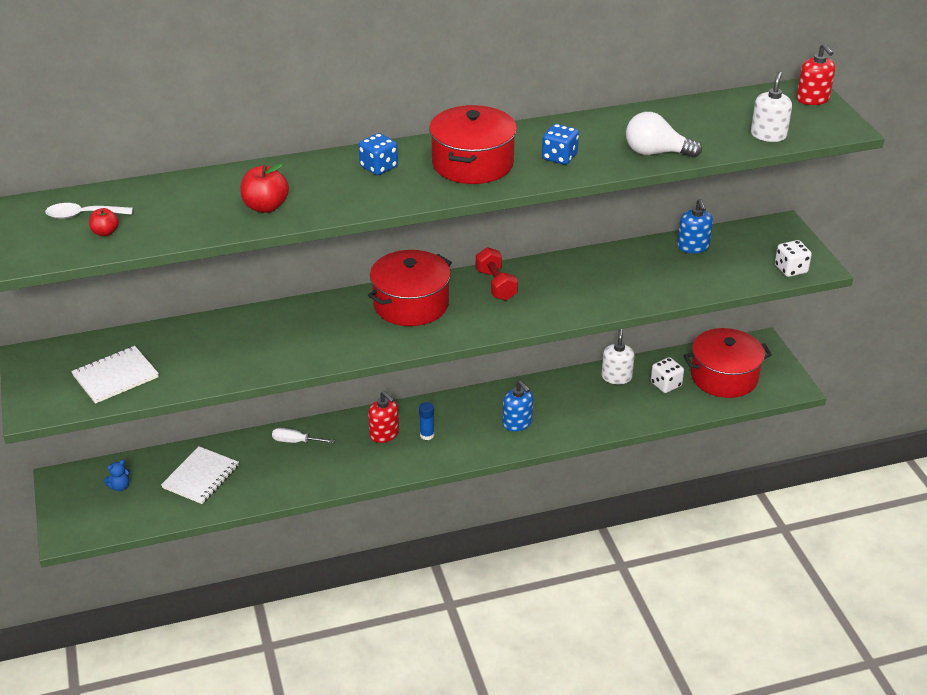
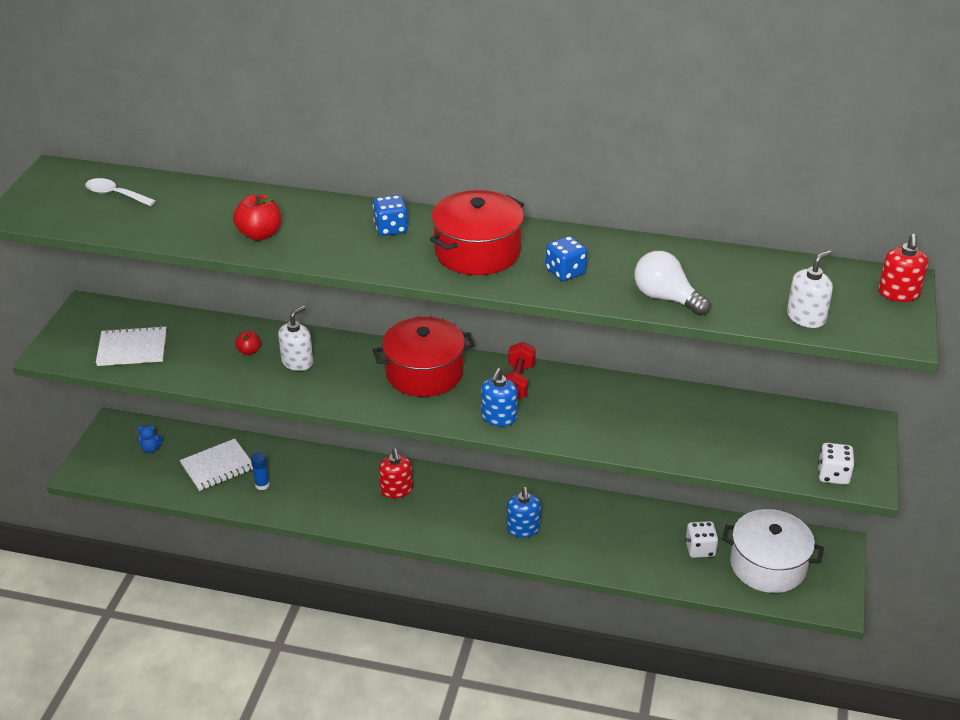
camera: 30 degrees right, 0 degrees up
red apple [89,208,119,236] -> red apple moved to [235,331,260,355]
white screwdriver [272,428,335,443] -> none
blue glue stick [419,402,434,440] -> blue glue stick moved to [251,452,270,490]
white soap dispenser [602,329,634,384] -> white soap dispenser moved to [278,306,313,371]
blue soap dispenser [677,199,713,253] -> blue soap dispenser moved to [481,368,518,426]
red pot [684,328,772,398] -> white pot [722,509,824,593]

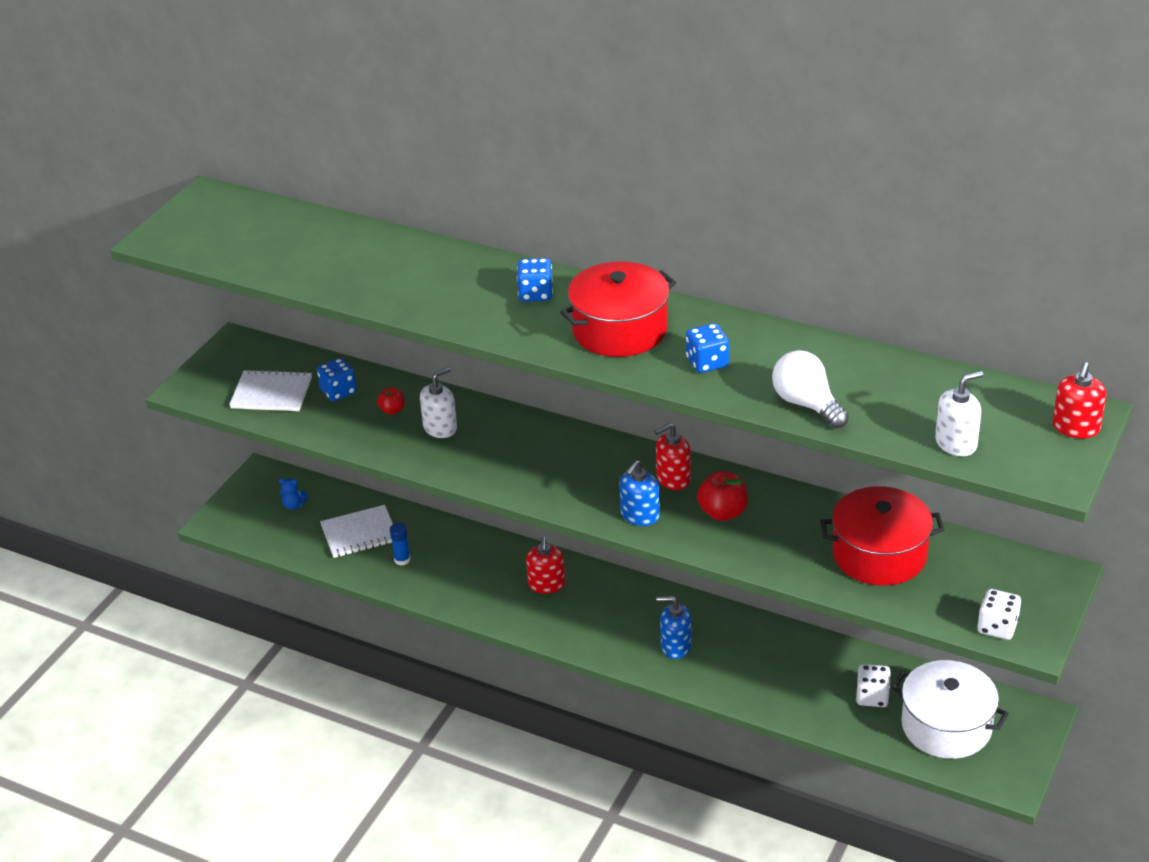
camera: 15 degrees right, 0 degrees up
white spoon [85,178,156,206] -> none
red apple [233,194,281,241] -> red apple moved to [697,471,748,521]
red pot [373,317,475,397] -> red pot moved to [820,486,944,585]
red dumbbell [503,342,536,399] -> red soap dispenser [654,423,691,490]
blue soap dispenser [507,487,541,538] -> blue soap dispenser turned 90 degrees clockwise [656,596,692,659]
none -> blue dice [317,358,357,401]

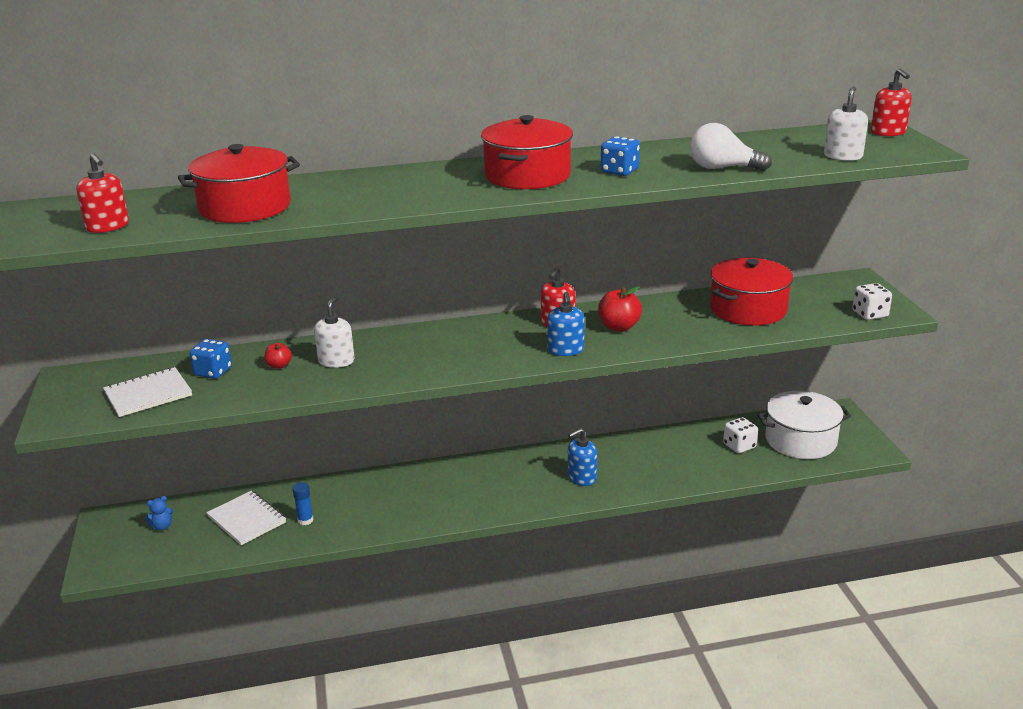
camera: 40 degrees left, 10 degrees down
white notebook [320,505,393,558] -> white notebook turned 75 degrees counterclockwise [206,491,286,545]
blue dice [517,258,553,302] -> none
red soap dispenser [526,537,565,594] -> red soap dispenser moved to [76,153,129,233]
none -> red pot [178,144,300,223]

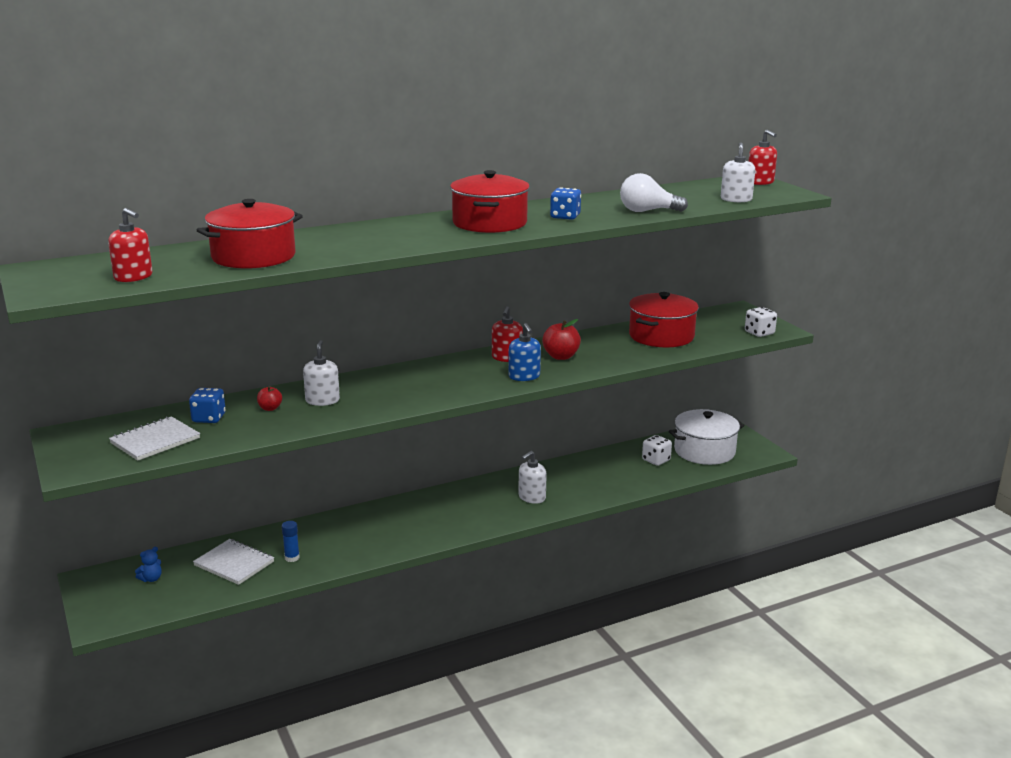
camera: 15 degrees left, 5 degrees down
blue soap dispenser [568,428,597,486] -> white soap dispenser [518,451,547,504]

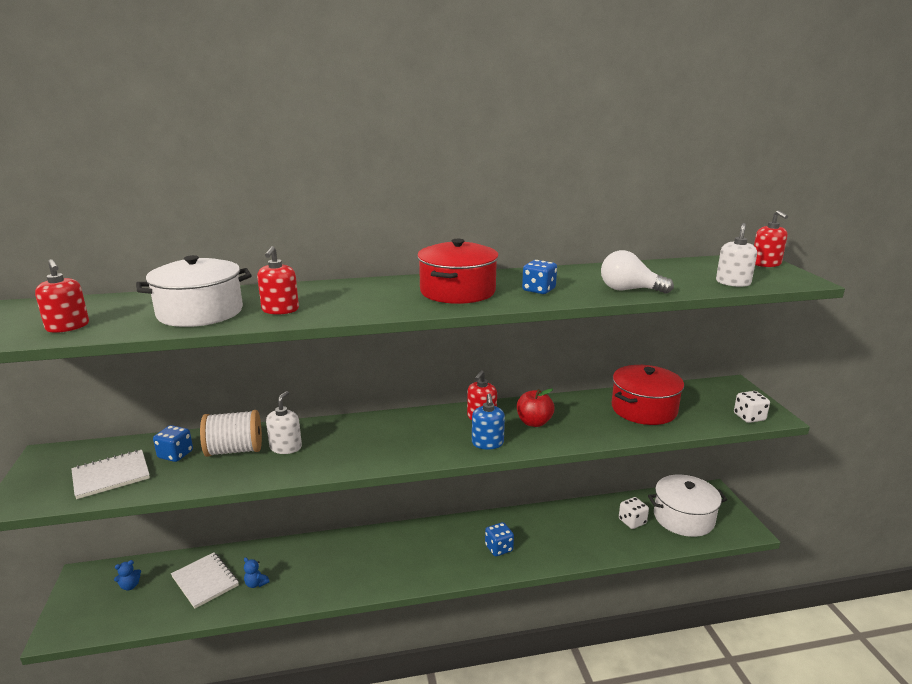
camera: 15 degrees right, 0 degrees up
red pot [197,199,303,269] -> white pot [136,255,252,327]
red apple [257,386,282,411] -> white spool [200,410,262,457]
blue glue stick [282,521,300,562] -> blue teddy bear [244,557,270,588]
white soap dispenser [518,451,547,504] -> blue dice [485,522,514,556]
none -> red soap dispenser [257,246,299,315]

